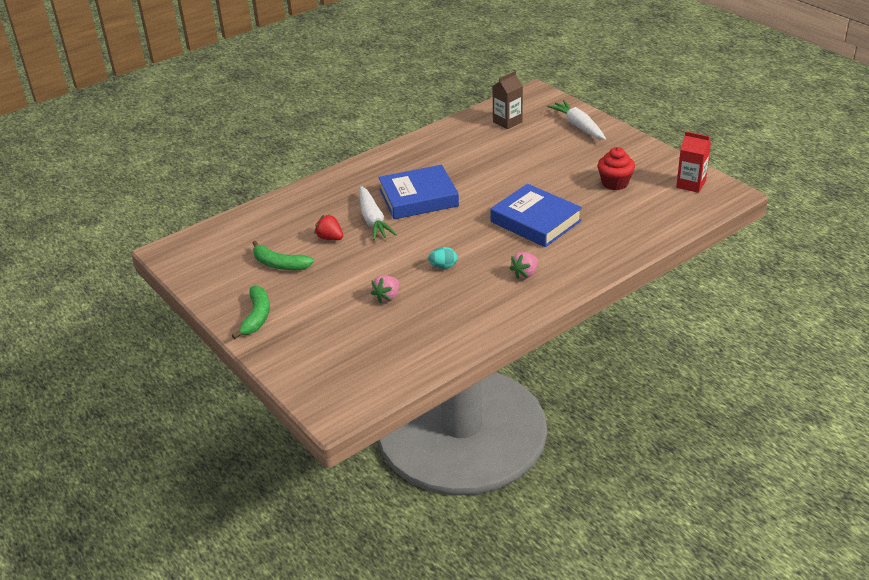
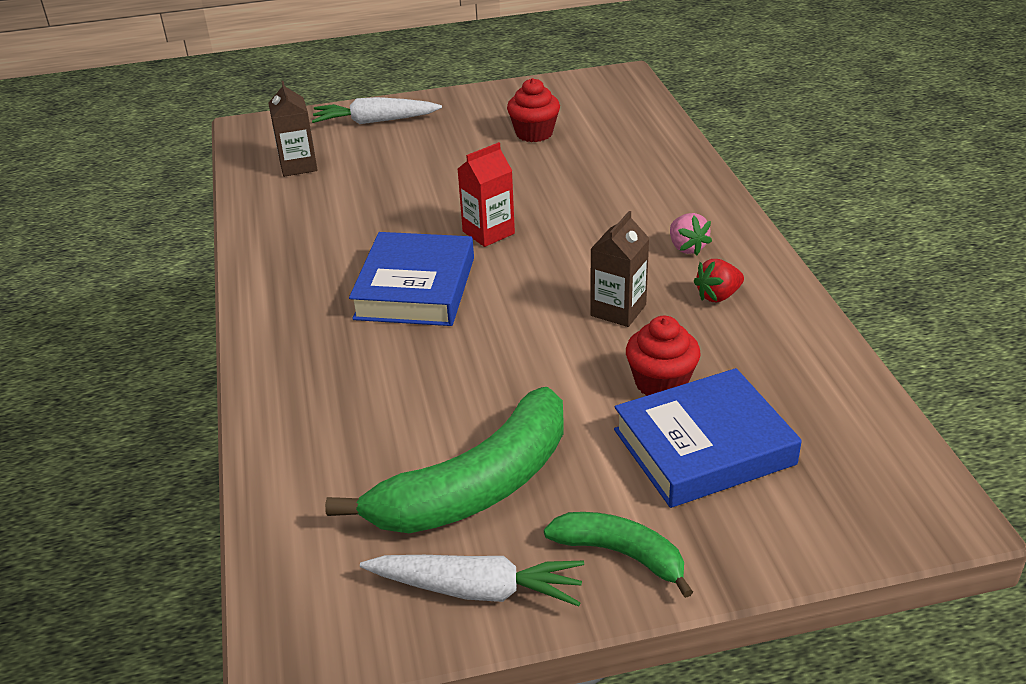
camera: 65 degrees left, 0 degrees up
green banana [252,241,314,270] -> green banana [325,387,564,533], size x1.82
red strawberry [314,214,343,240] -> red strawberry moved to [693,259,744,302]
white carrot [359,186,397,240] -> white carrot moved to [360,555,584,606]
pink strawberry [371,275,399,303] -> red cupcake [626,316,701,396]
turquoise egg [428,247,457,269] -> brown carton [590,211,650,327]
blue book [490,184,582,247] -> blue book moved to [614,368,802,508]
red carton [676,131,711,193] -> red carton moved to [458,142,515,247]

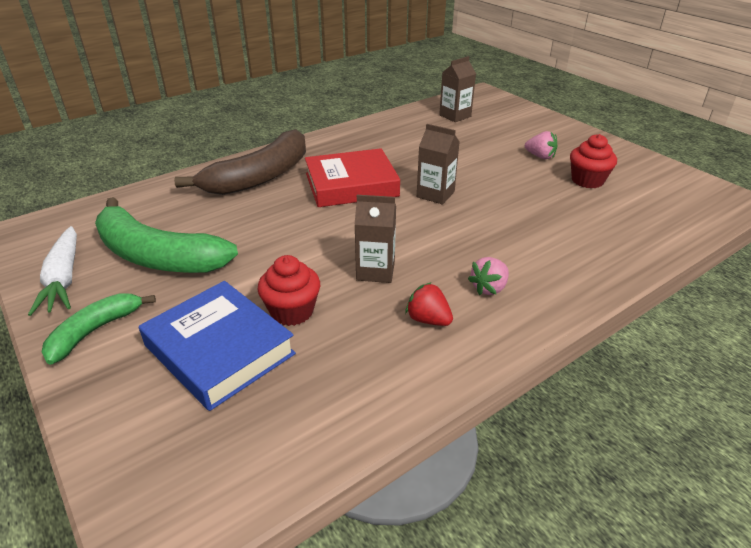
camera: 65 degrees right, 0 degrees up
white carrot [312,97,442,124] -> none
blue book [349,232,474,326] -> red book [305,148,400,207]
red carton [458,142,515,247] -> brown carton [417,124,460,205]
green banana [544,512,693,598] -> green banana turned 150 degrees counterclockwise [42,293,156,365]
none -> brown banana [174,129,306,195]
none -> pink strawberry [525,131,558,159]

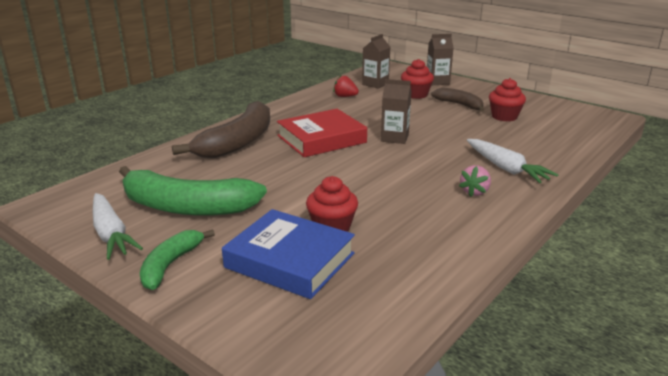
camera: 15 degrees left, 10 degrees down
brown carton [354,195,396,283] -> brown carton moved to [427,34,454,85]
red strawberry [405,282,453,326] -> red strawberry moved to [333,74,359,97]
pink strawberry [525,131,558,159] -> brown banana [431,88,484,112]
none -> red cupcake [401,59,434,99]
none -> white carrot [467,139,559,183]

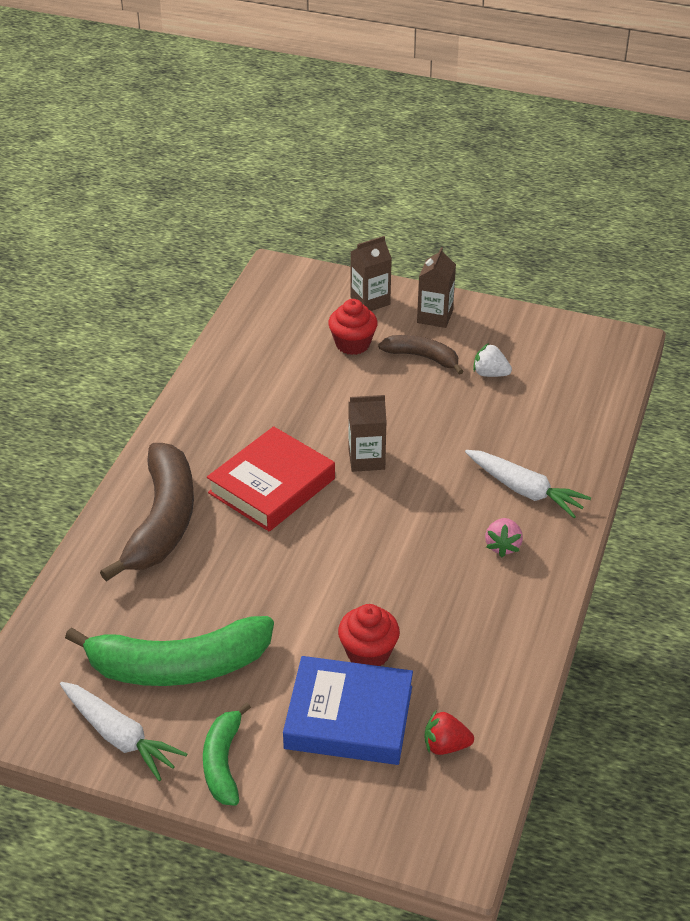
camera: 20 degrees left, 15 degrees up
red strawberry [333,74,359,97] -> red strawberry moved to [424,710,474,755]
brown carton [362,34,390,89] -> brown carton moved to [417,247,456,328]
red cupcake [489,78,526,121] -> white strawberry [473,343,512,377]

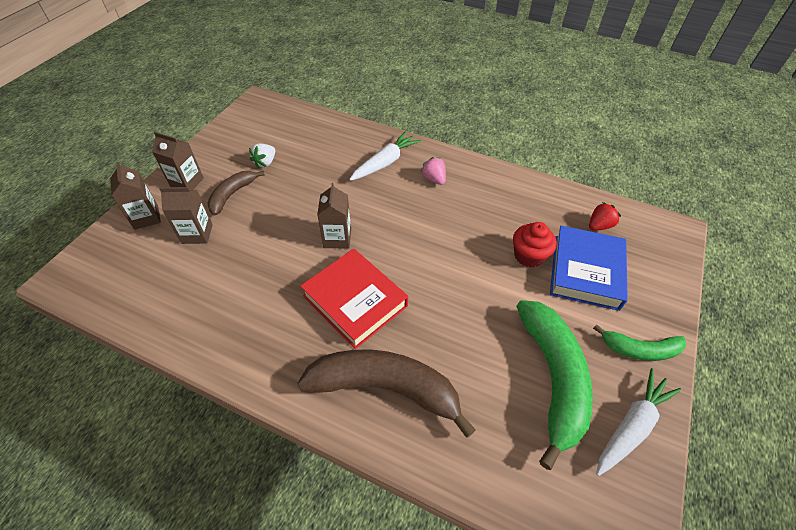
camera: 85 degrees left, 10 degrees up
red cupcake [328,299,378,355] -> brown carton [159,187,213,244]
red strawberry [424,710,474,755] -> red strawberry turned 135 degrees counterclockwise [589,202,621,230]
pink strawberry [485,518,523,557] -> pink strawberry turned 135 degrees counterclockwise [421,157,446,185]

